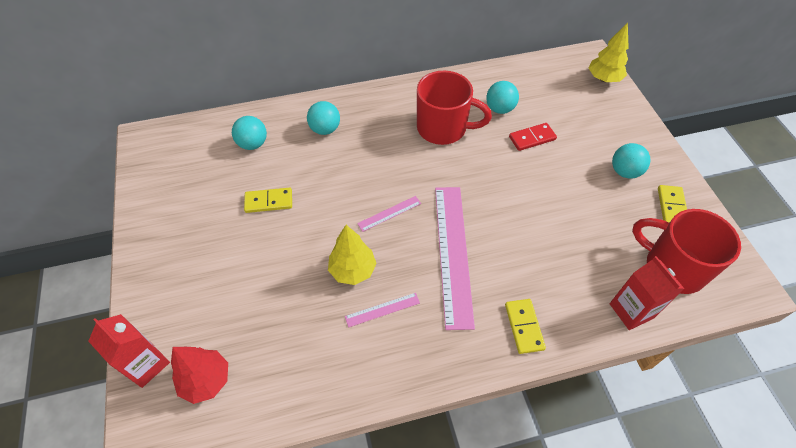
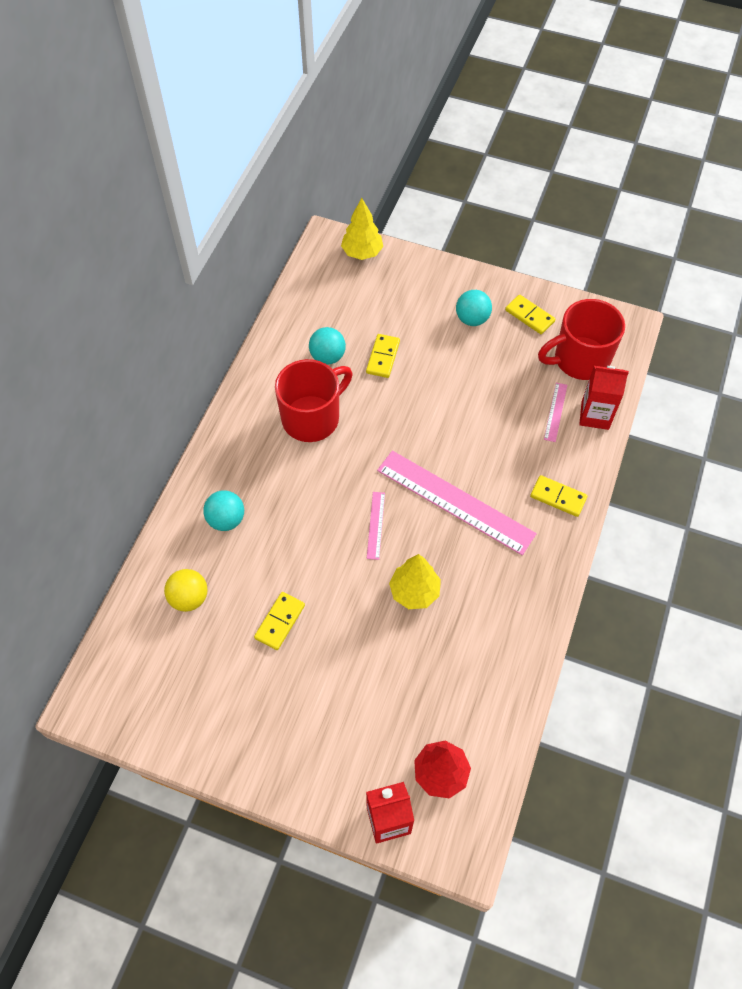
camera: 55 degrees left, 5 degrees up
turquoise ball [232,116,267,150] -> yellow ball [164,569,208,612]
pink ruler [345,293,420,327] -> pink ruler moved to [544,383,567,442]
red domino [509,123,557,151] -> yellow domino [366,334,400,378]

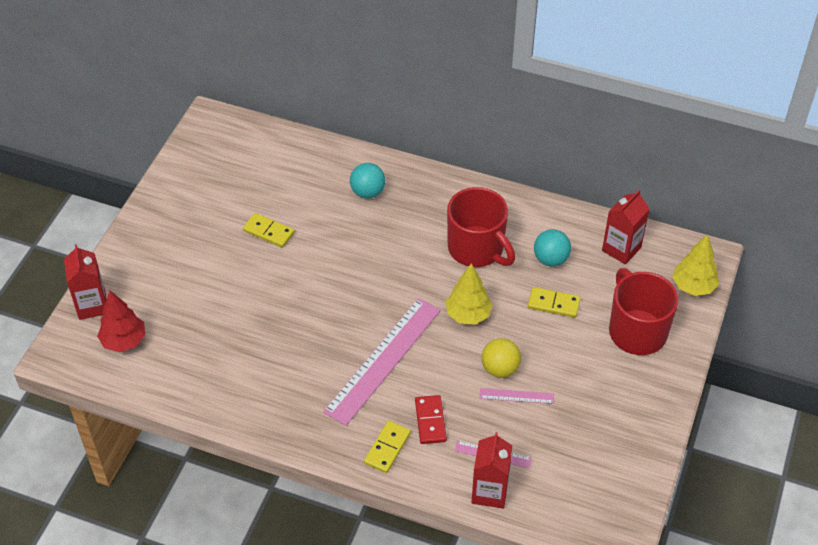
camera: 90 degrees right, 10 degrees down
yellow ball [164,569,208,612] -> yellow ball moved to [481,338,521,378]
pink ruler [367,492,385,560] -> pink ruler moved to [480,388,554,404]
yellow tree [389,554,441,609] -> yellow tree moved to [446,263,493,325]
turquoise ball [456,290,492,326] -> none
yellow domino [505,295,555,334] -> none
red mug [538,299,625,380] -> red mug moved to [609,268,678,355]
none -> red domino [415,395,447,444]
none -> red carton [602,190,650,265]

